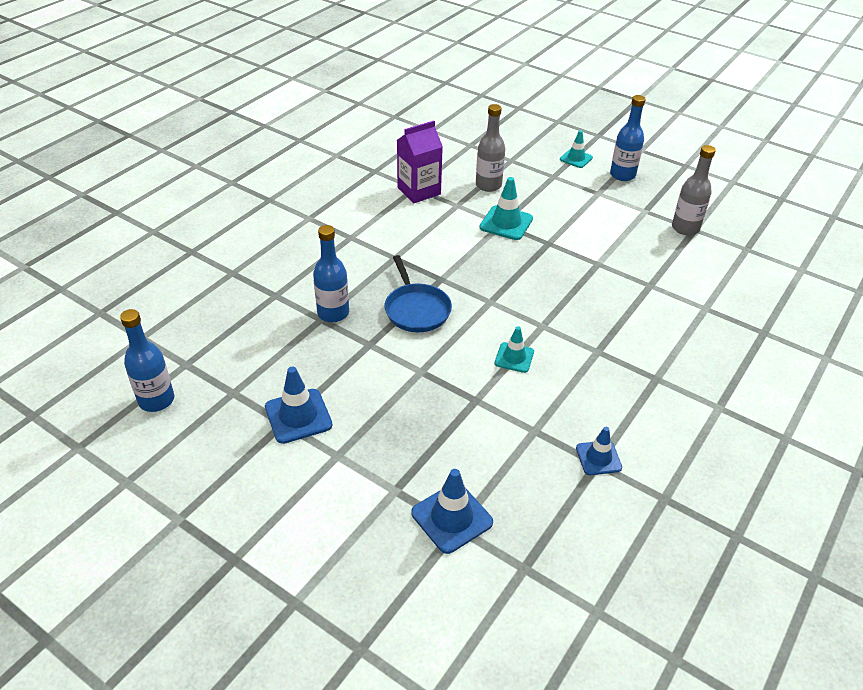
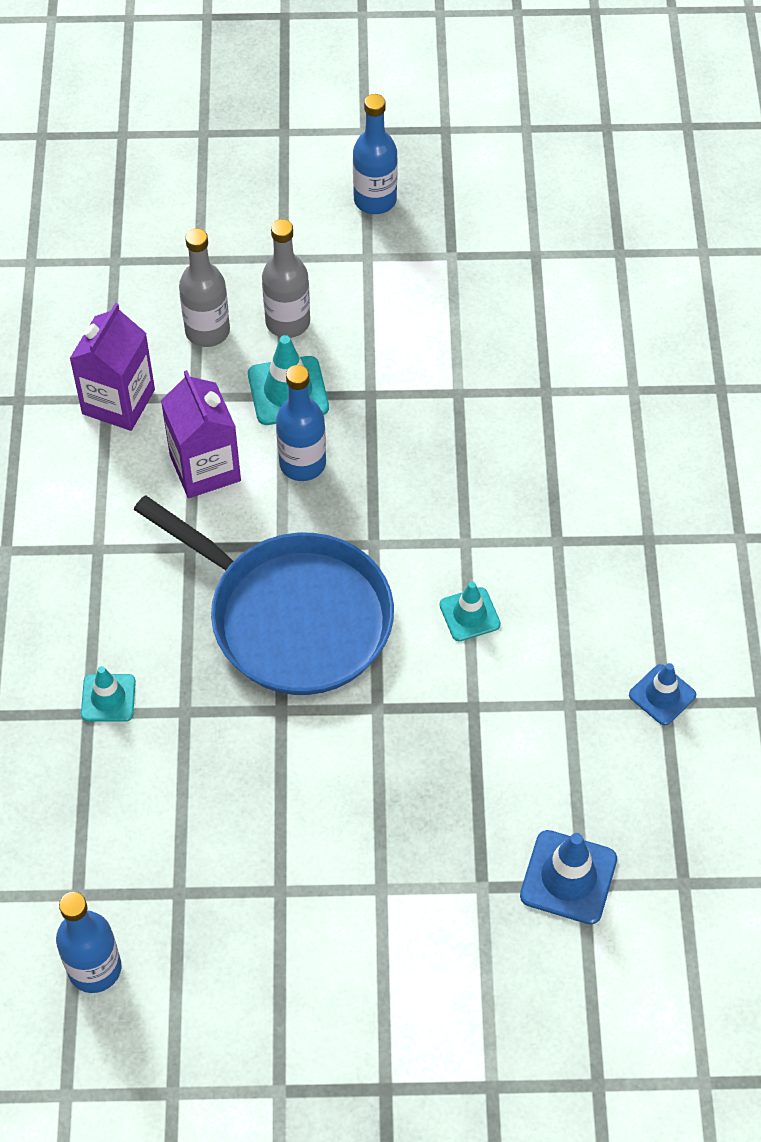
camera: 35 degrees left, 15 degrees up
blue traffic cone [265,367,333,444] -> none
blue bottle [313,225,349,322] -> blue bottle moved to [276,365,326,481]
blue pan [385,255,452,332] -> blue pan [133,495,394,695], size x1.75
turquoise traffic cone [560,130,593,168] -> turquoise traffic cone moved to [81,666,136,722]
grey bottle [672,145,716,235] -> grey bottle moved to [262,219,310,338]
none -> purple carton [161,370,241,498]

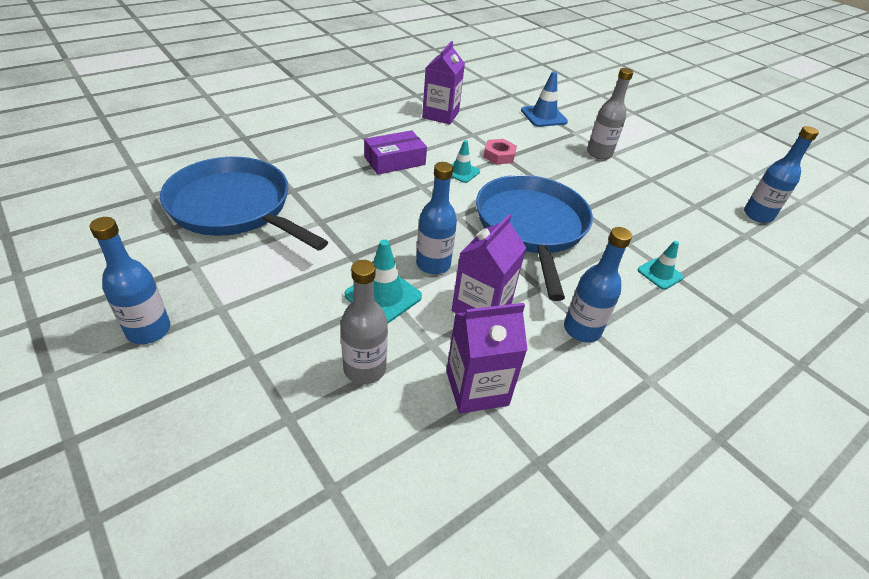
camera: 130 degrees left, 15 degrees down
grey bottle [262,219,310,338] -> grey bottle moved to [587,68,634,160]
blue traffic cone [629,663,696,725] -> purple carton [422,41,465,125]
none -> blue pan [160,157,328,251]
none -> purple box [364,130,427,175]
none -> pink nut [483,139,517,165]
none -> blue bottle [564,227,632,342]

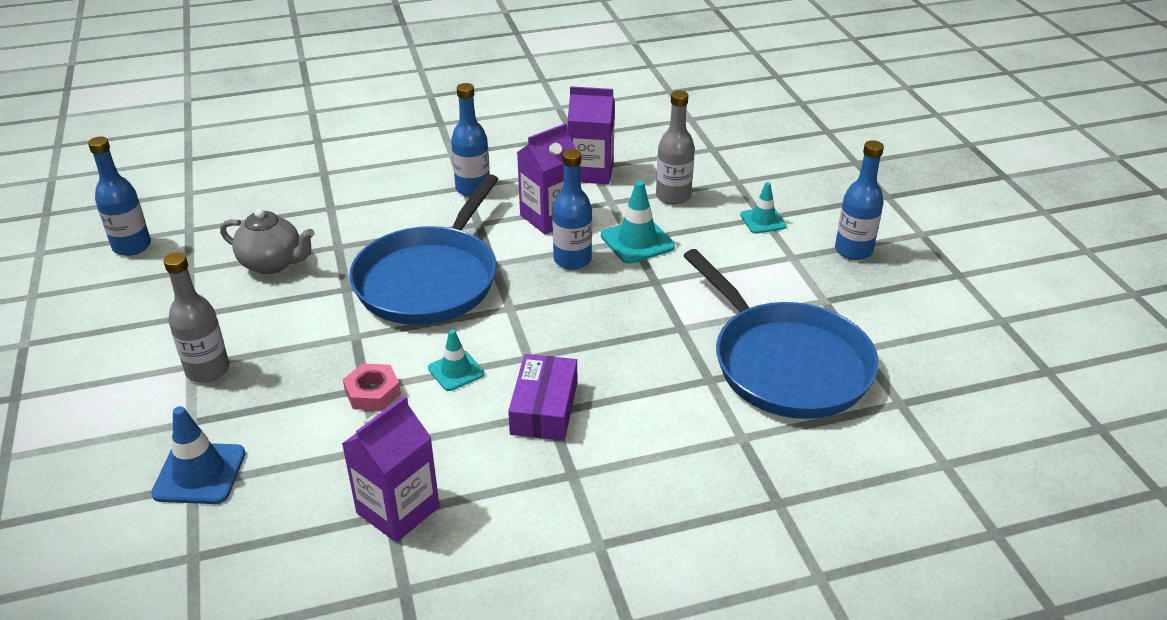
camera: 155 degrees left, 5 degrees down
purple box [364,130,427,175] -> purple box turned 75 degrees counterclockwise [508,354,577,441]
turquoise traffic cone [638,241,684,290] -> turquoise traffic cone moved to [740,182,787,234]
none -> grey teapot [220,208,315,274]

